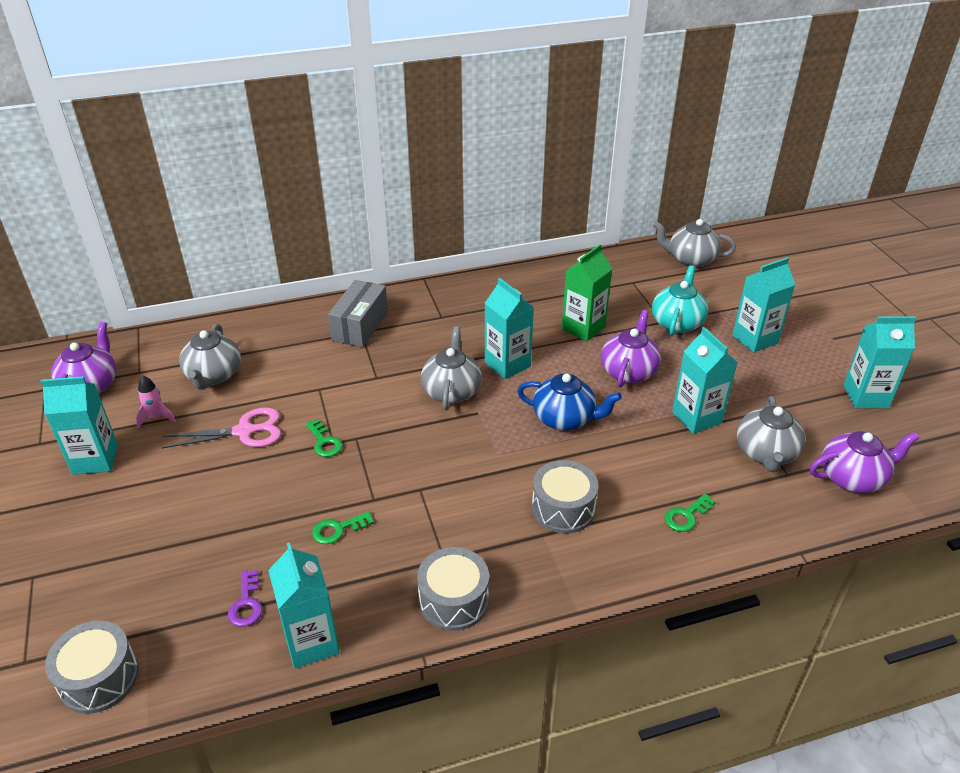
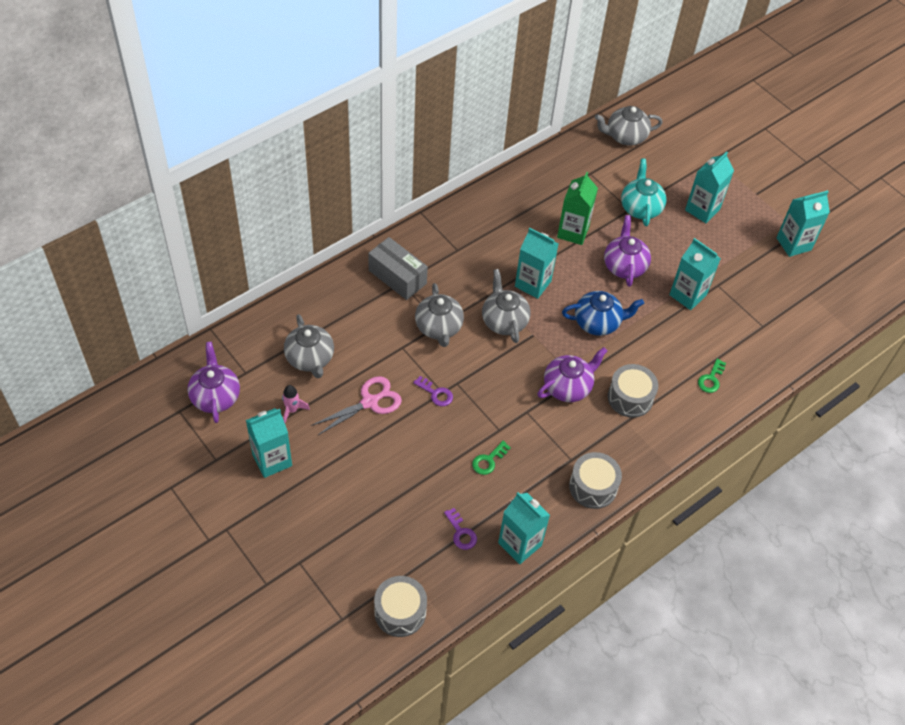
camera: 25 degrees left, 15 degrees up
green key [306,419,343,457] -> purple key [413,376,453,406]
grey box [328,280,388,347] -> grey box turned 45 degrees counterclockwise [368,237,428,300]
grey teapot [737,396,805,472] -> grey teapot moved to [415,283,464,347]
purple teapot [810,431,919,493] -> purple teapot moved to [537,347,607,402]

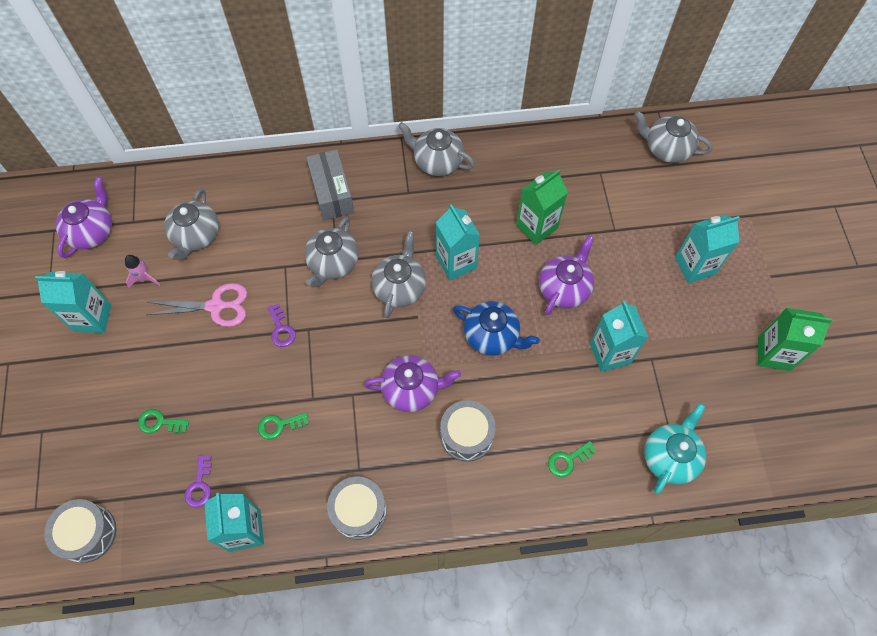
camera: 35 degrees right, 10 degrees up
turquoise teapot [621,159,666,226] -> turquoise teapot moved to [644,403,706,494]
turquoise carton [776,190,830,257] -> green carton [758,308,833,371]
none -> green key [138,409,189,433]
none -> grey teapot [398,122,475,176]

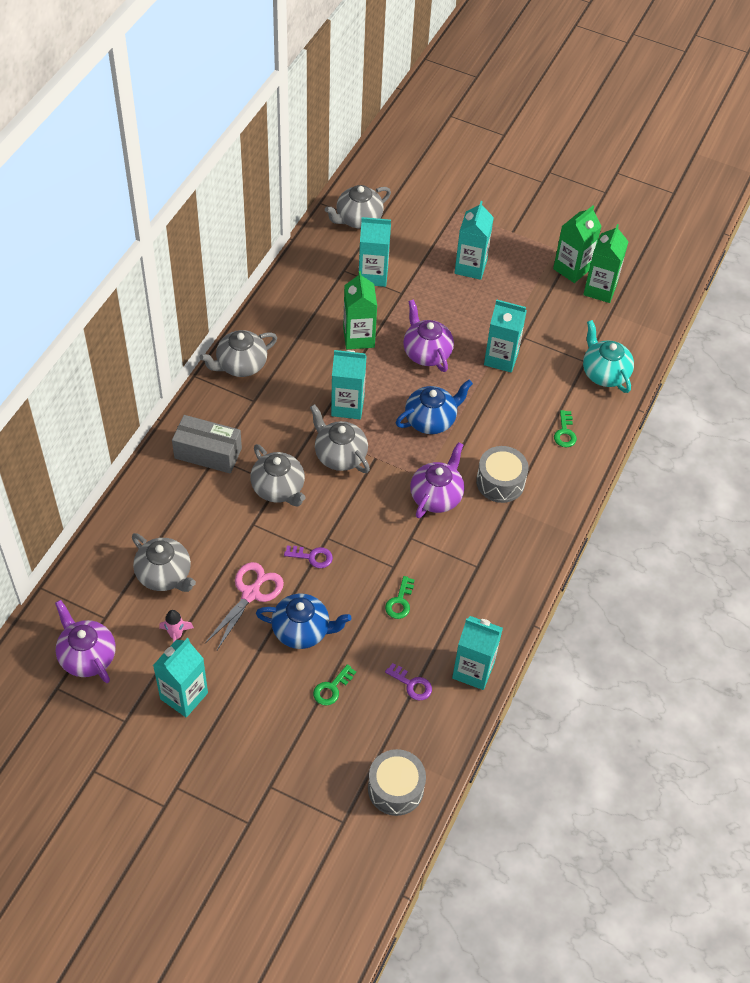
camera: 60 degrees left, 10 degrees down
grey drum [327,477,387,540] -> none
none -> blue teapot [256,593,351,649]
none -> turquoise carton [359,217,391,287]
none -> green carton [583,224,629,303]

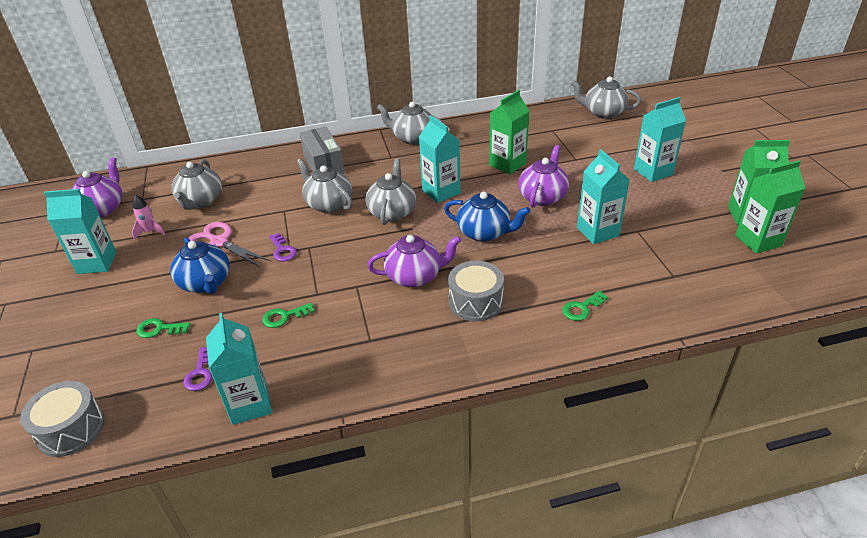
camera: 55 degrees right, 15 degrees down
pink scissors [205,562,284,650] -> pink scissors turned 135 degrees counterclockwise [189,222,270,267]
grey teapot [250,444,306,507] -> grey teapot turned 120 degrees clockwise [297,158,353,213]
turquoise carton [359,217,391,287] -> none
turquoise teapot [583,320,634,393] -> none

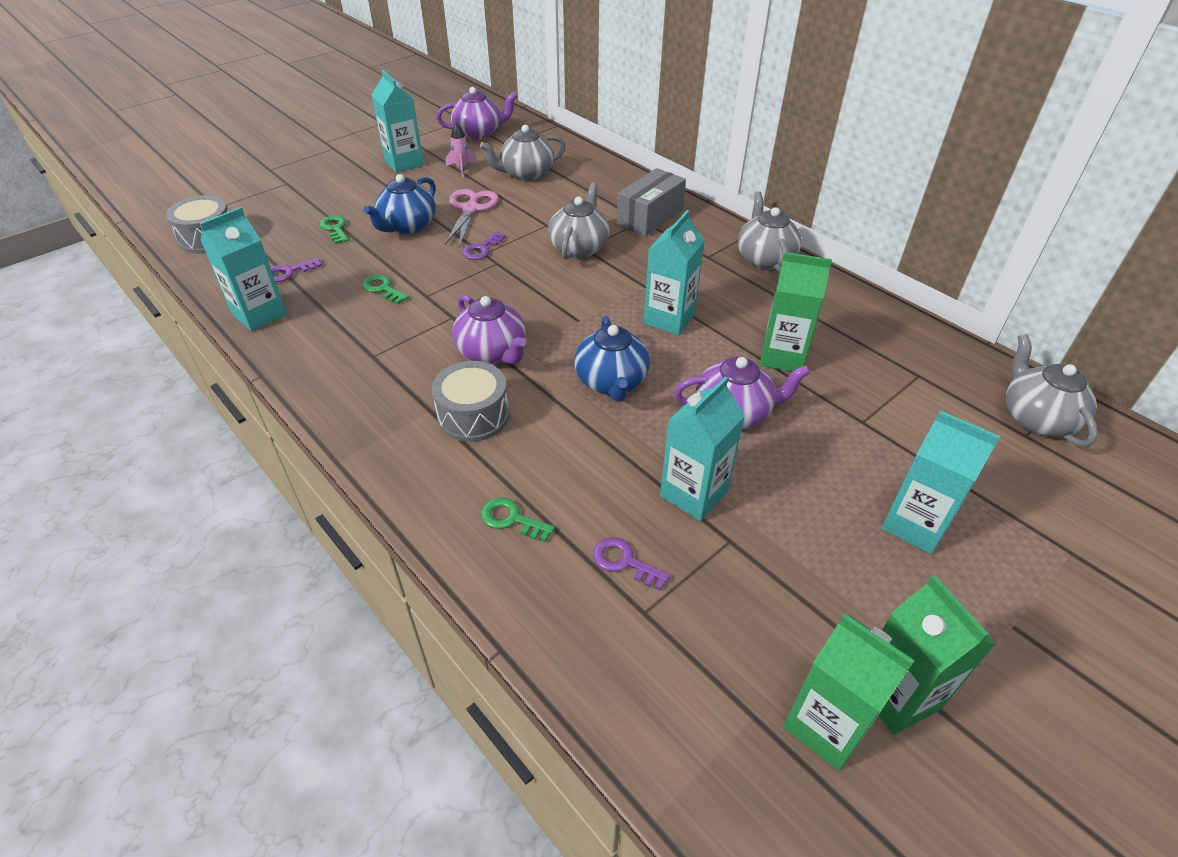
camera: 60 degrees right, 5 degrees up
grey teapot [365,158,416,225] -> none
none -> purple key [593,537,670,591]

